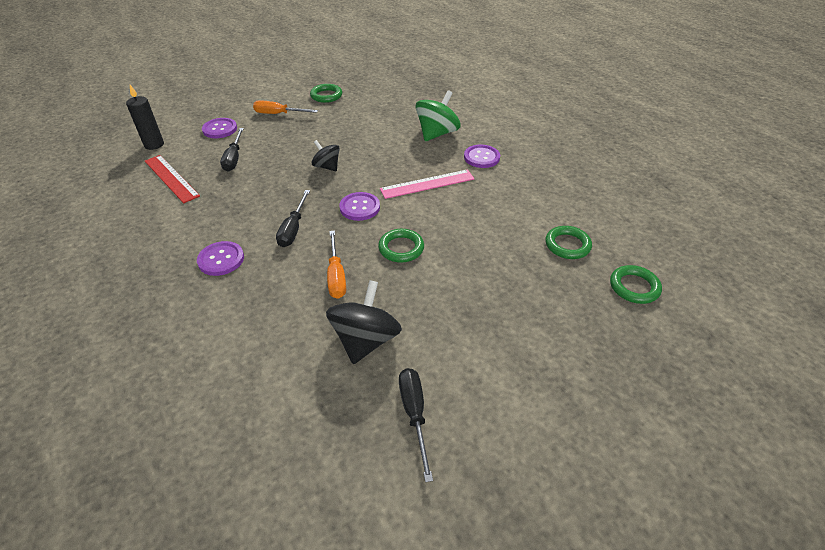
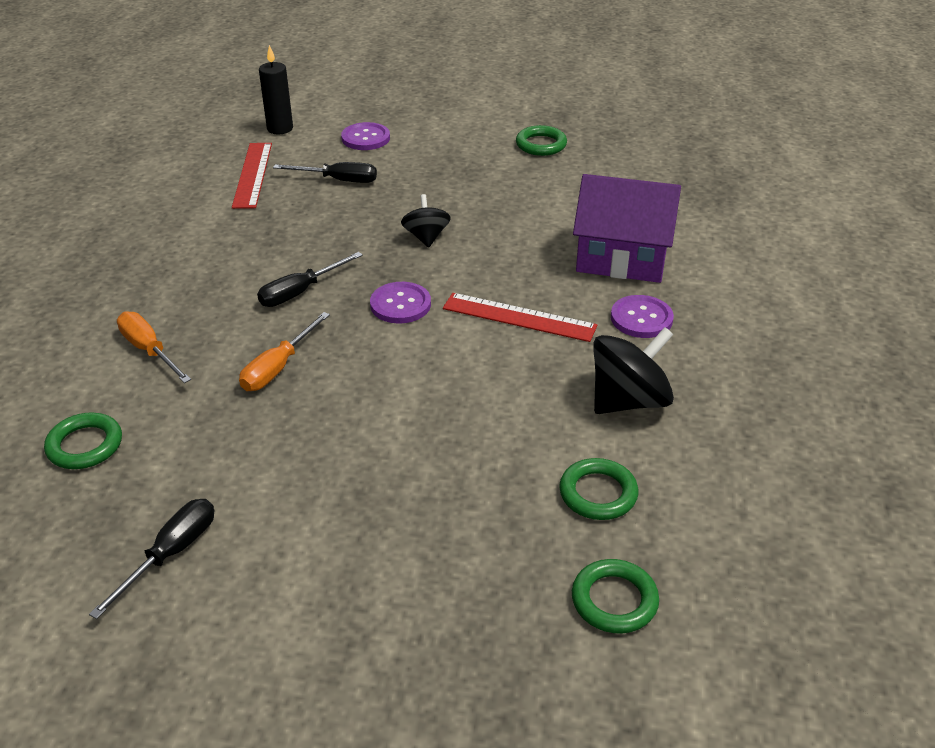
camera: 40 degrees right, 5 degrees down
purple button [197,241,244,276] -> none
black screwdriver [220,128,244,172] -> black screwdriver turned 120 degrees counterclockwise [273,162,377,183]
orange screwdriver [253,100,318,114] -> orange screwdriver moved to [117,311,191,383]
black spinning top [326,280,402,364] -> black spinning top moved to [593,327,674,414]
green ring [378,229,424,263] -> green ring moved to [44,413,122,469]
pink ruler [380,169,475,199] -> red ruler [443,293,597,342]
green spinning top [416,90,461,141] -> purple house [573,174,681,283]

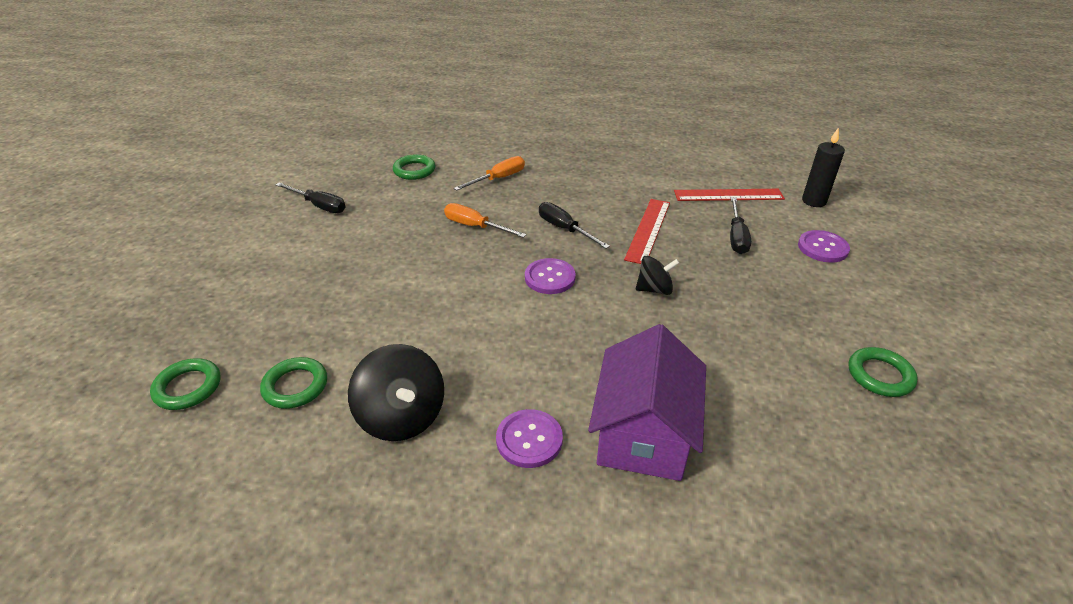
camera: 90 degrees right, 0 degrees up
red ruler [443,293,597,342] -> red ruler moved to [624,199,670,264]

